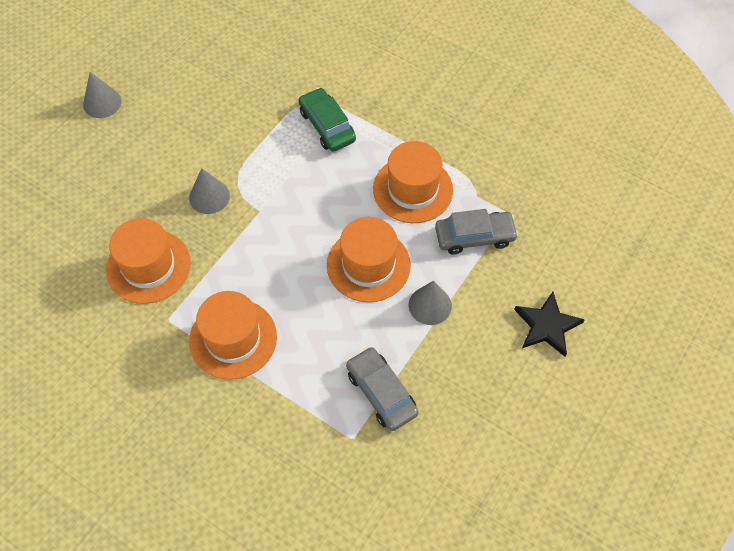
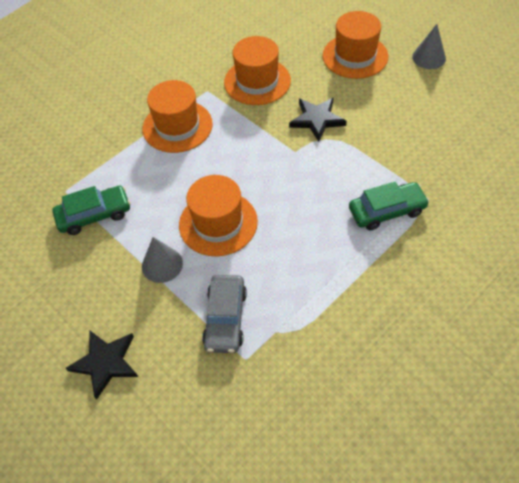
camera: 105 degrees right, 5 degrees down
grey cone [189,168,230,214] -> black star [289,98,347,142]
grey car [346,347,419,431] -> green car [53,186,130,235]
orange hat [373,141,453,223] -> orange hat moved to [322,11,388,79]

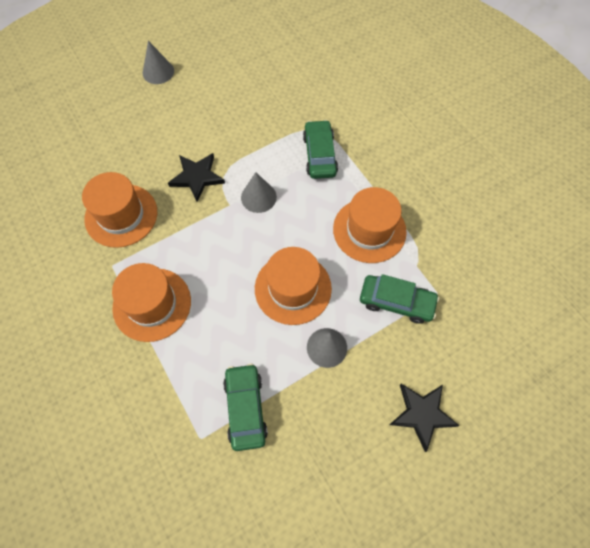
camera: 80 degrees left, 10 degrees up
grey car [202,275,247,353] -> green car [360,274,439,324]
orange hat [322,11,388,79] -> orange hat moved to [333,187,407,263]
none -> grey cone [241,172,277,213]

